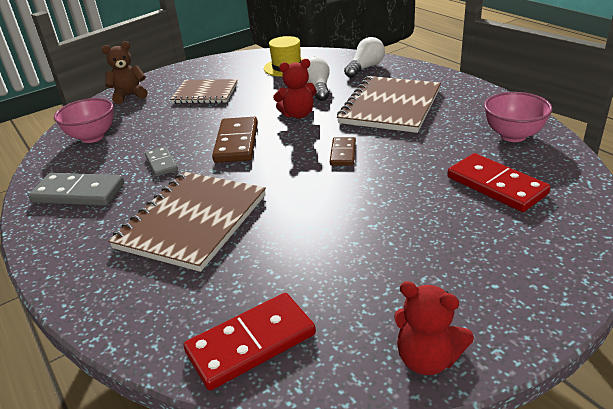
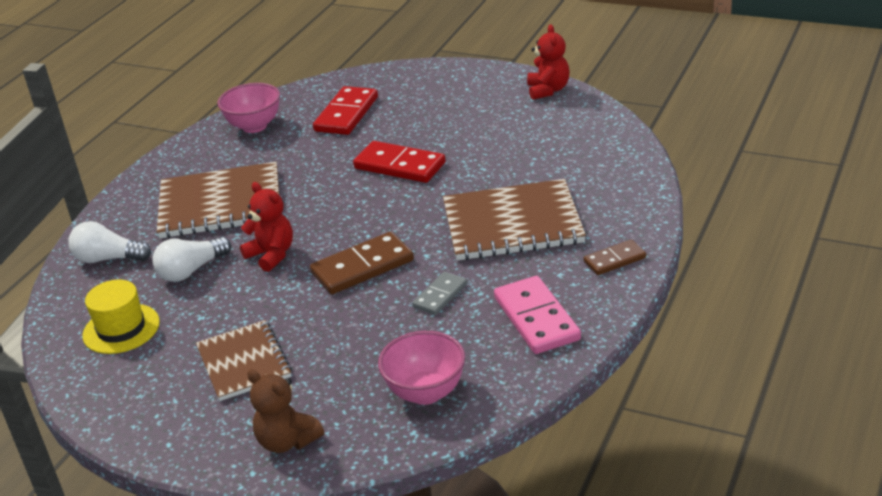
camera: 120 degrees left, 0 degrees up
grey domino [28,173,124,206] -> pink domino [494,276,581,354]
red domino [183,293,316,390] -> red domino moved to [353,141,446,183]
brown domino [330,137,356,166] -> brown domino moved to [584,239,646,275]

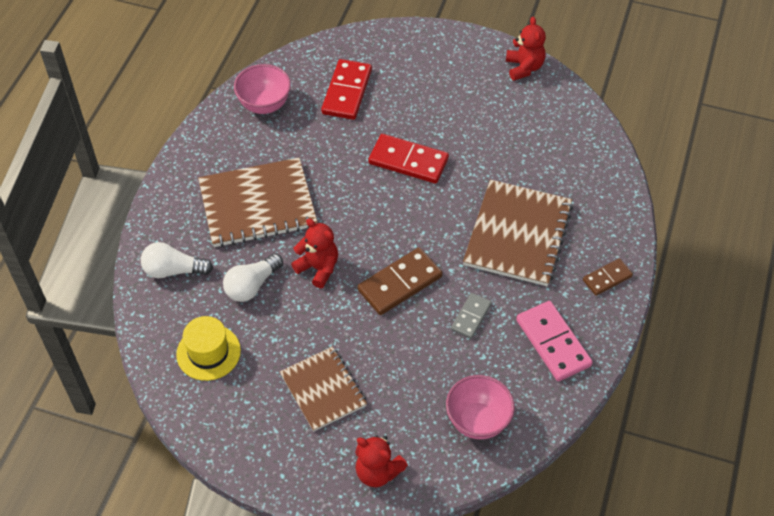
camera: 10 degrees left, 20 degrees up
brown teddy bear [247,369,324,453] -> red teddy bear [355,435,408,487]
brown notebook [443,179,586,261] -> brown notebook turned 60 degrees counterclockwise [463,180,573,286]

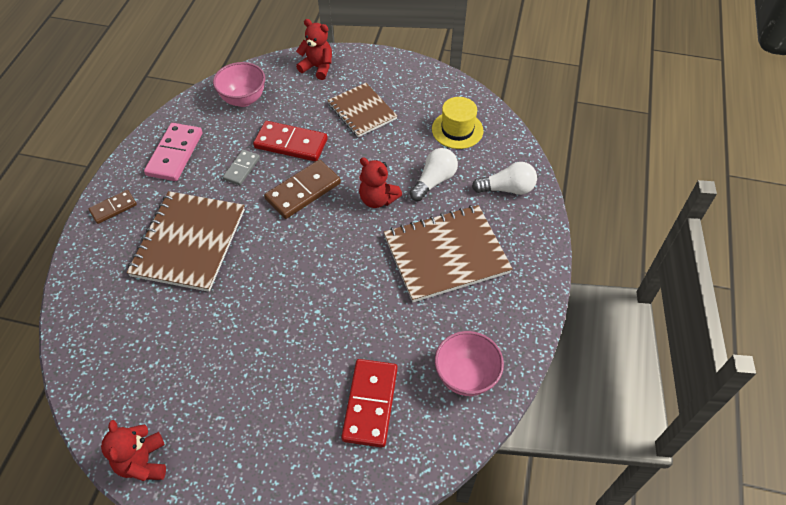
camera: 175 degrees right, 0 degrees up
red domino [368,134,449,184] -> red domino moved to [253,121,328,162]
pink domino [516,301,593,381] -> pink domino turned 45 degrees clockwise [144,123,203,181]

